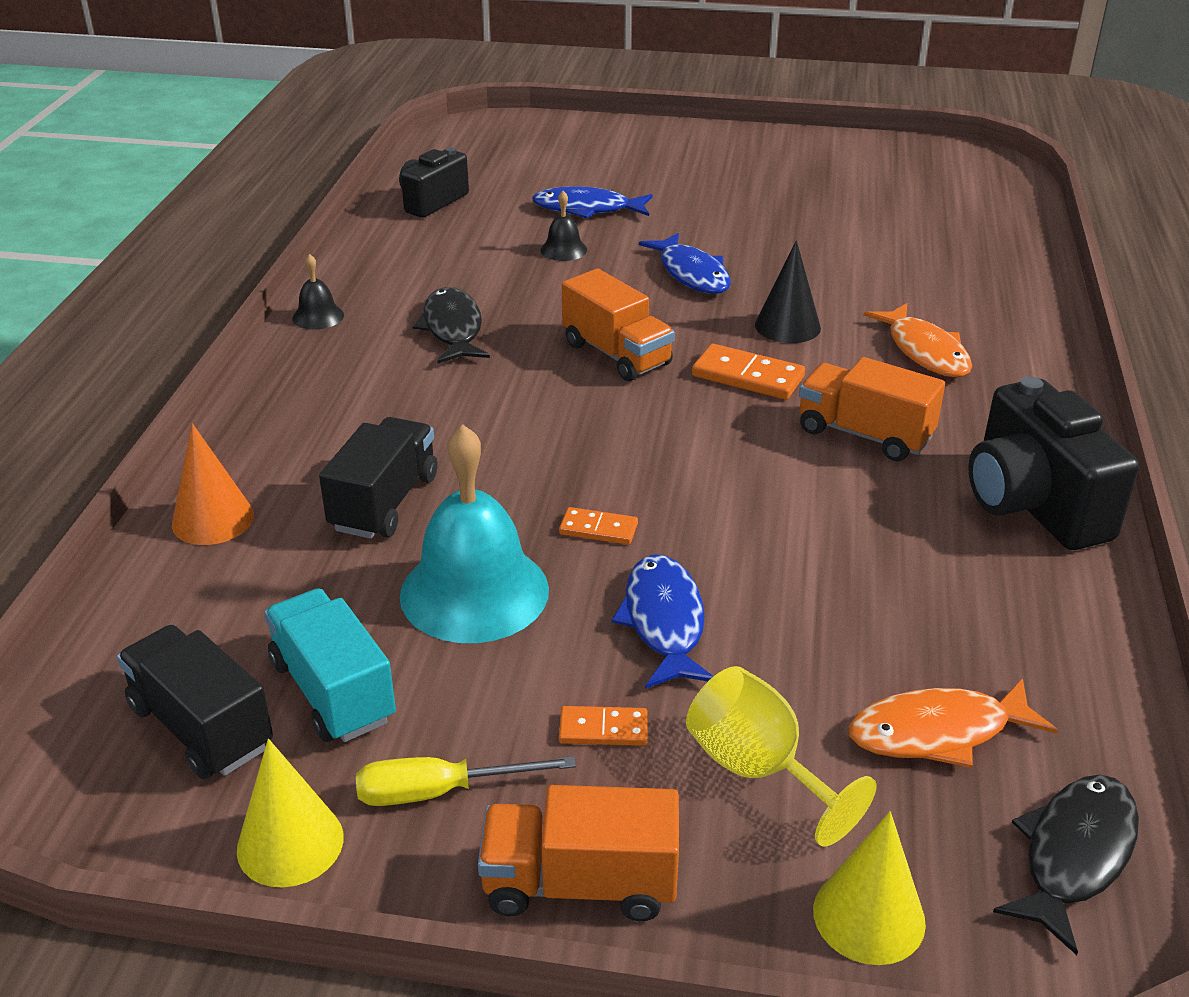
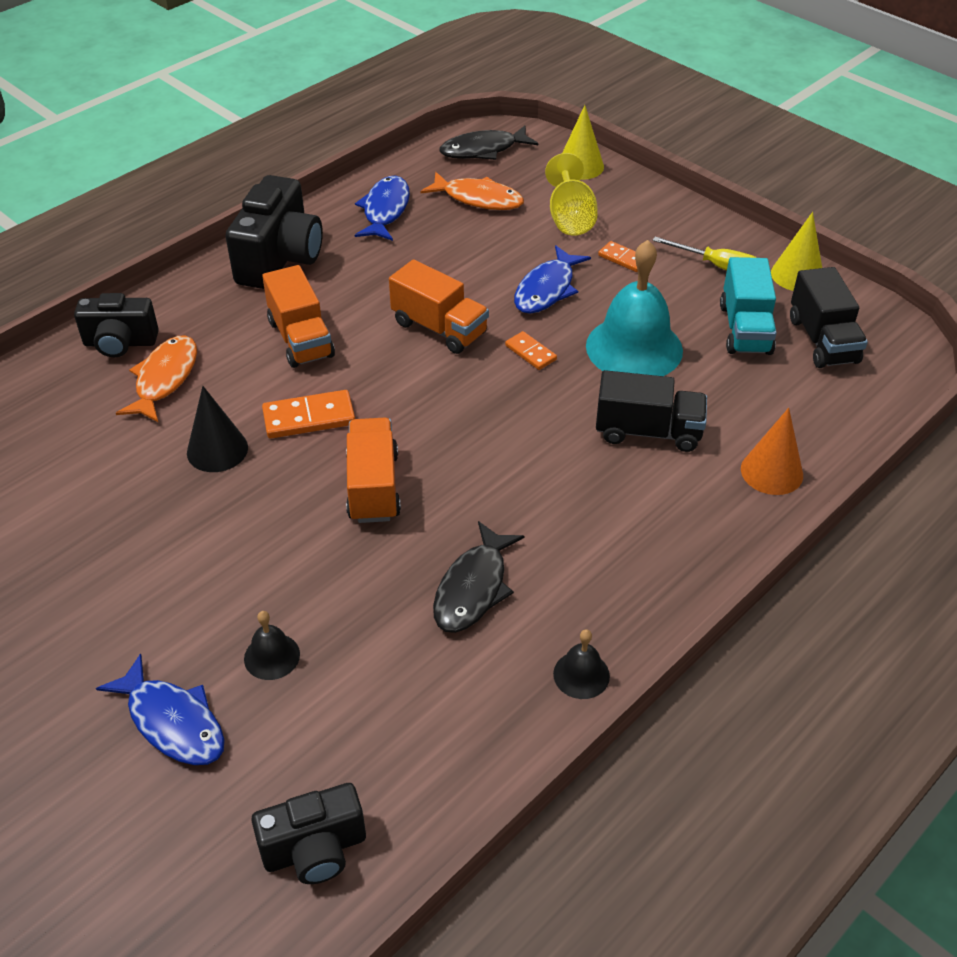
camera: 145 degrees left, 10 degrees up
black truck [319,417,438,539] -> black truck turned 135 degrees counterclockwise [596,370,707,452]
orange truck [478,785,679,921] -> orange truck moved to [389,259,489,354]
blue fish [639,233,731,294] -> blue fish moved to [355,176,410,241]
orange domino [692,344,805,400] -> orange domino turned 75 degrees counterclockwise [262,390,355,439]
none -> black camera [74,293,159,357]

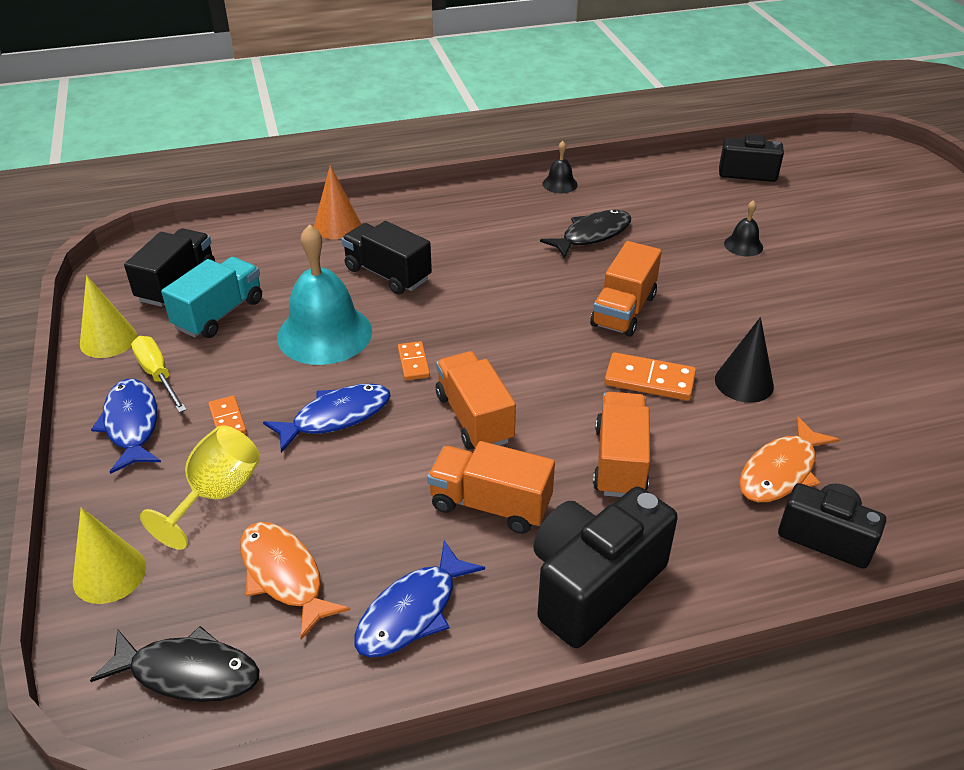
camera: 150 degrees left, 5 degrees down
blue fish [96,654,225,765] -> blue fish moved to [91,379,161,474]
none -> orange truck [427,441,555,534]

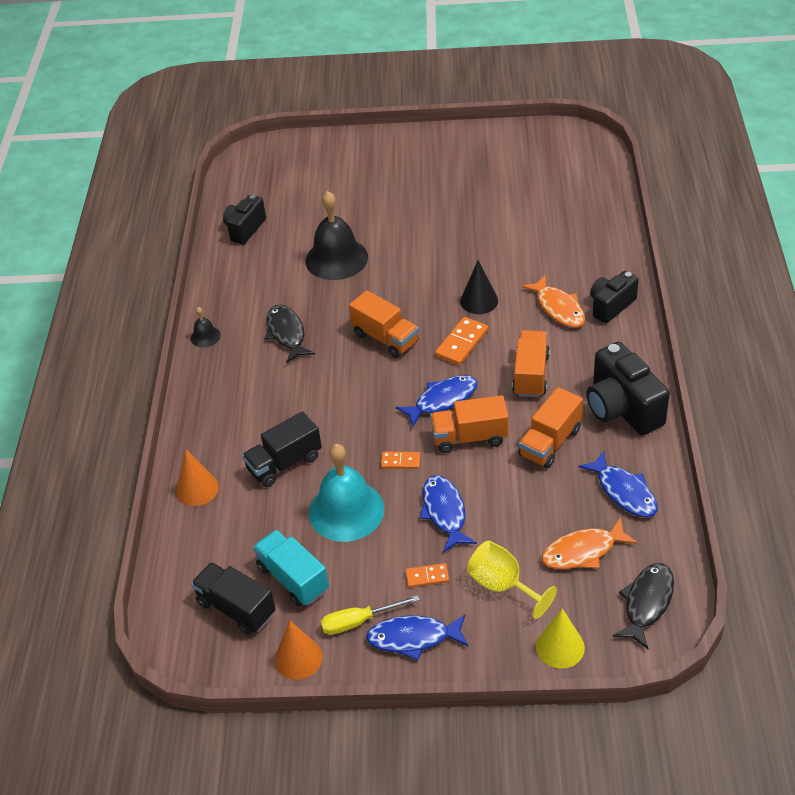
camera: 70 degrees left, 5 degrees up
yellow cone [80,275,137,358] -> orange cone [275,620,323,680]
orange truck [593,392,650,497] -> orange truck turned 75 degrees clockwise [512,330,550,397]
black bell [724,200,763,257] -> black bell [305,191,368,280], size x2.19
none -> blue fish [396,375,478,427]

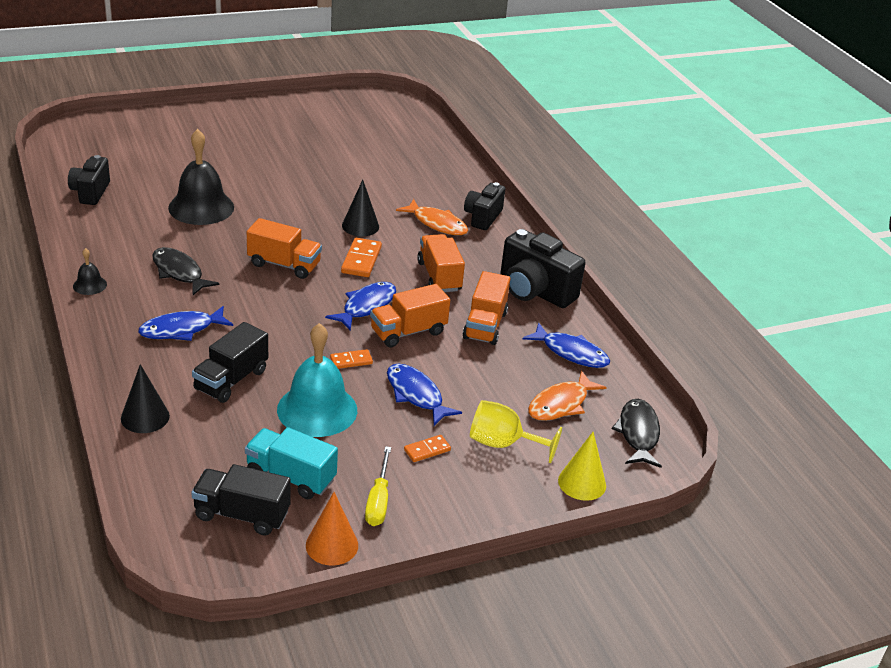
camera: 30 degrees left, 10 degrees down
orange cone [176,450,219,506] -> black cone [121,364,170,433]
yellow screwdriver [321,595,420,635] -> yellow screwdriver turned 45 degrees counterclockwise [365,446,391,526]
blue fish [366,614,469,660] -> blue fish moved to [138,306,233,341]

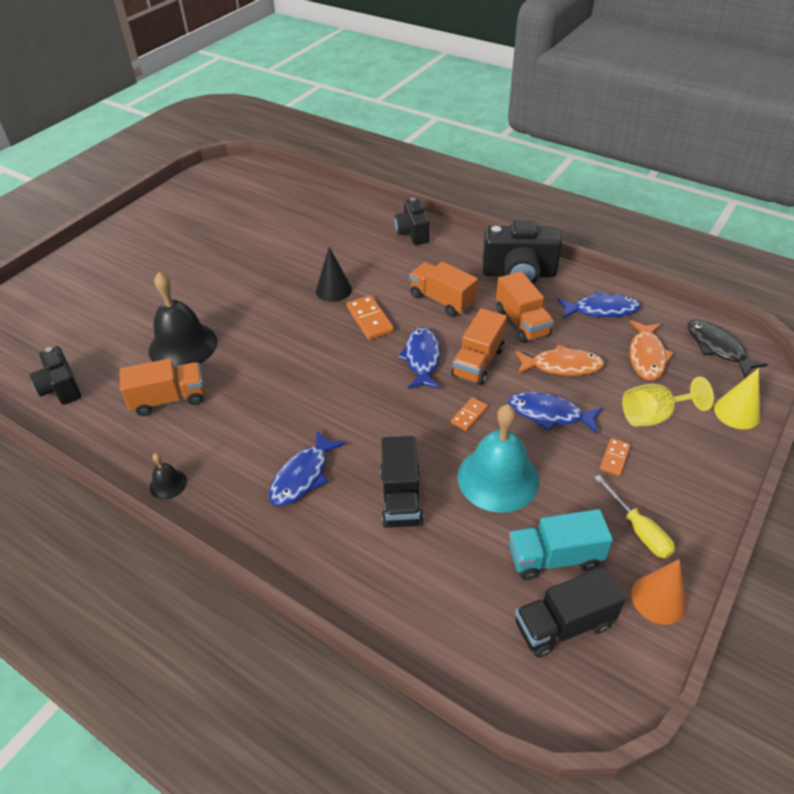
camera: 30 degrees left, 10 degrees up
black cone [121,364,170,433] -> none
black fish [152,247,219,295] -> none
orange truck [247,218,322,279] -> orange truck moved to [119,359,205,416]
orange fish [396,199,468,235] -> orange fish moved to [516,345,605,376]

